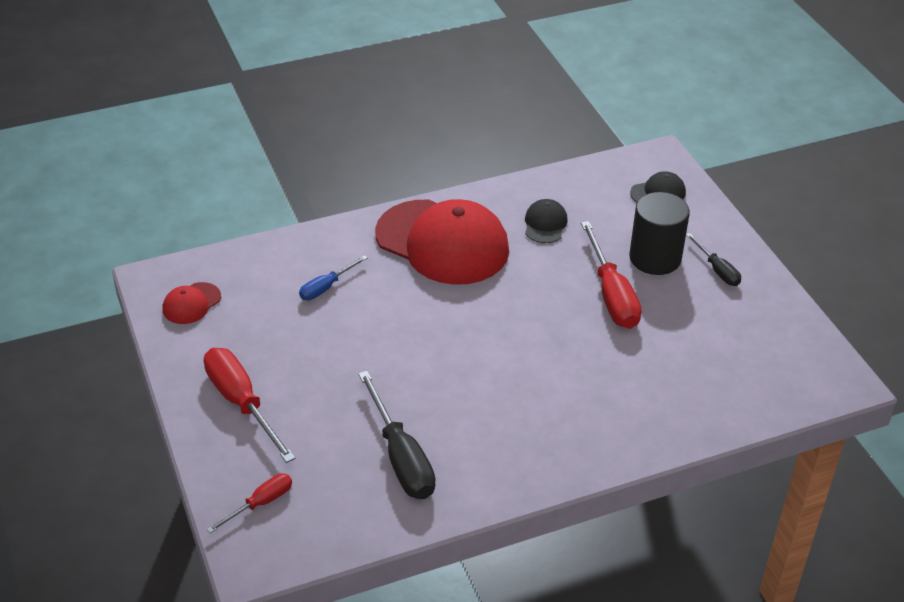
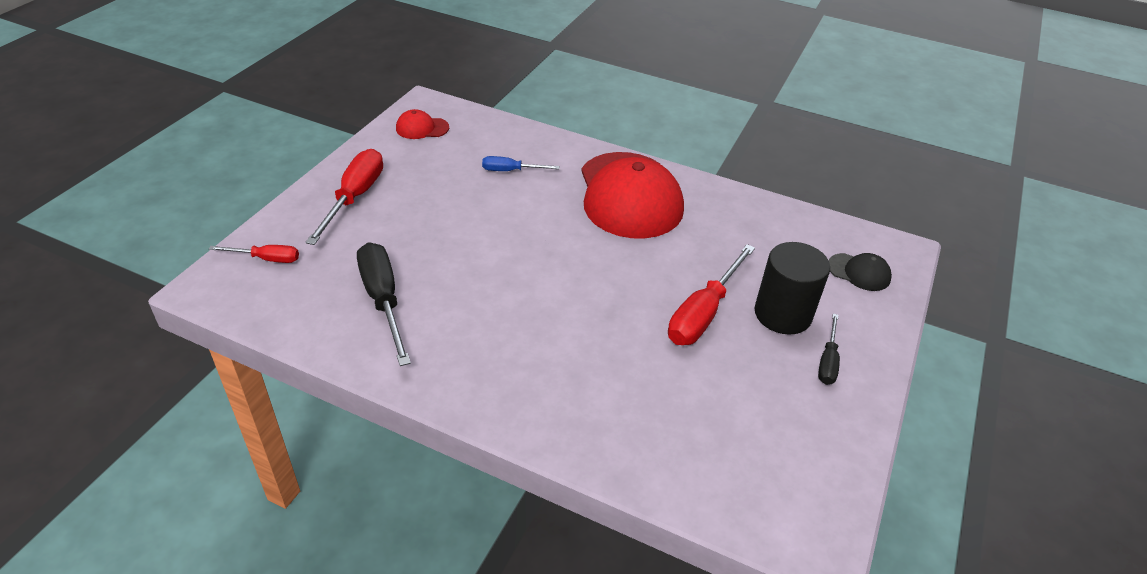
camera: 45 degrees right, 0 degrees up
black screwdriver [358,371,435,499] -> black screwdriver turned 135 degrees clockwise [357,242,411,366]
black cap [525,199,568,243] -> none

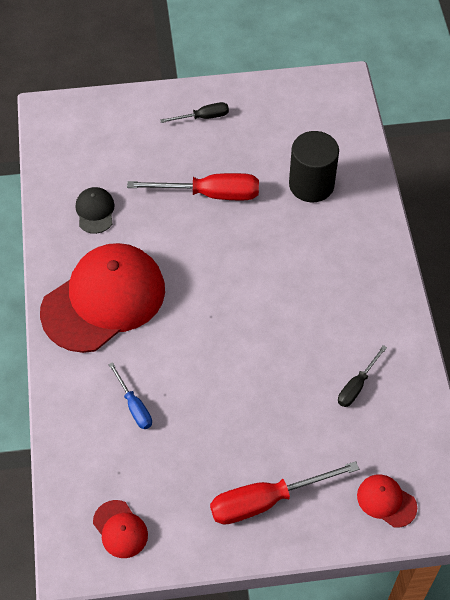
camera: 120 degrees left, 15 degrees up
red screwdriver [209,245,299,263] -> red cap [357,474,417,528]
black screwdriver [357,242,411,366] -> black screwdriver [338,345,387,407], size x0.55
black cylinder [755,242,830,335] -> black cylinder moved to [289,131,339,202]
black cap [829,253,892,291] -> black cap moved to [76,187,115,234]

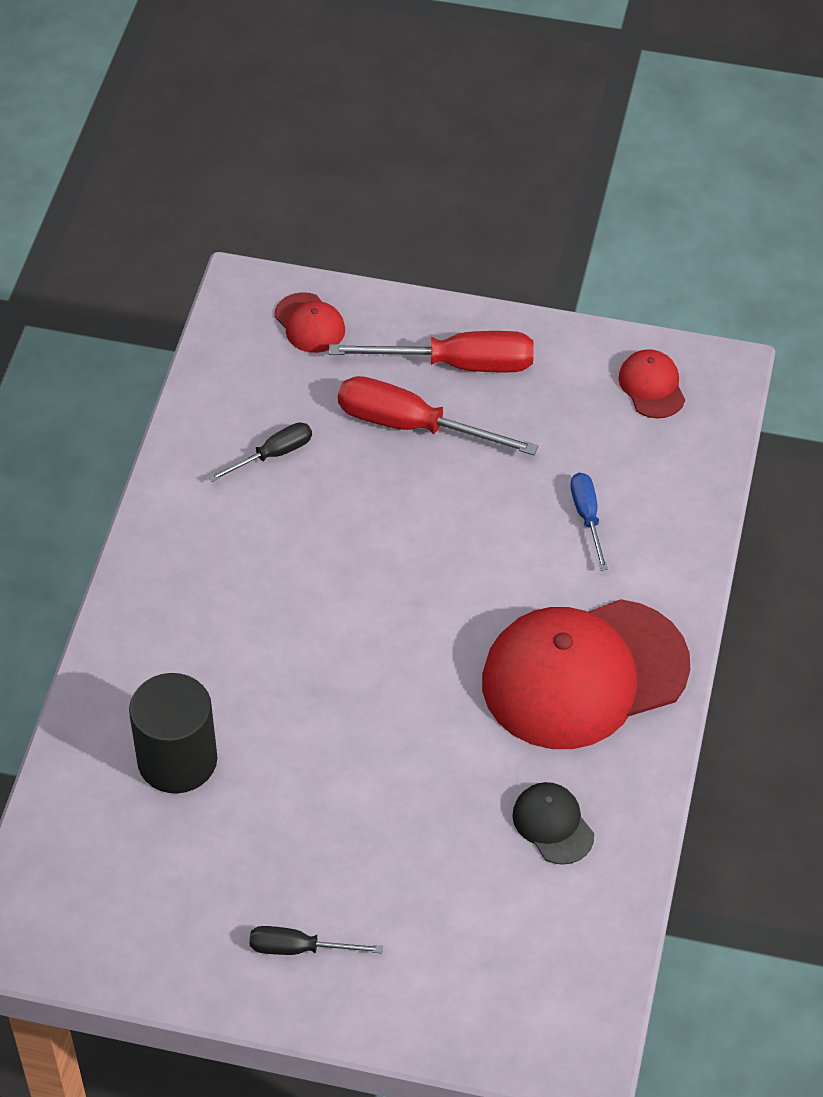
camera: 160 degrees left, 5 degrees down
black cap [76,187,115,234] -> black cap turned 135 degrees clockwise [512,782,594,865]
red screwdriver [127,173,259,200] -> red screwdriver moved to [338,376,538,455]

